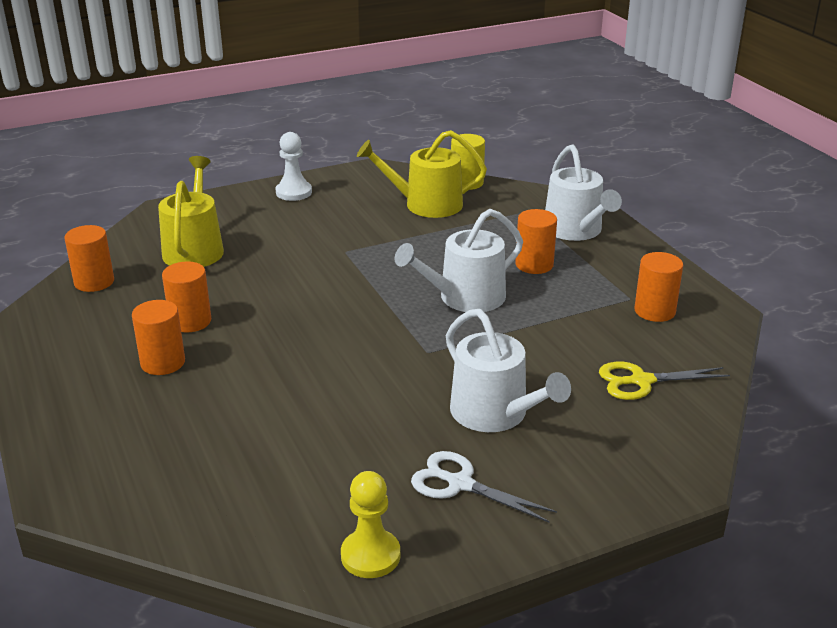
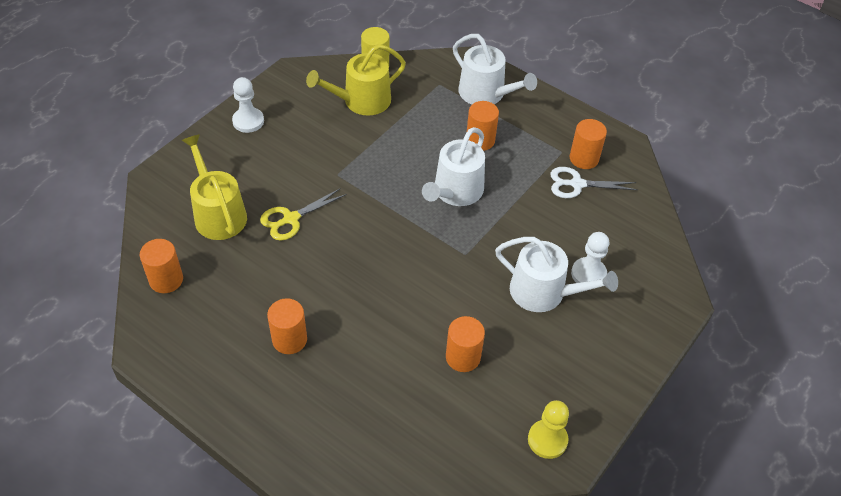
camera: 30 degrees left, 20 degrees up
orange cylinder [162,261,211,333] -> orange cylinder moved to [446,316,485,372]
white scissors [411,451,557,522] -> white scissors moved to [550,167,637,198]
yellow scissors [599,362,730,400] -> yellow scissors moved to [260,188,347,241]
none -> white pawn [571,232,609,283]

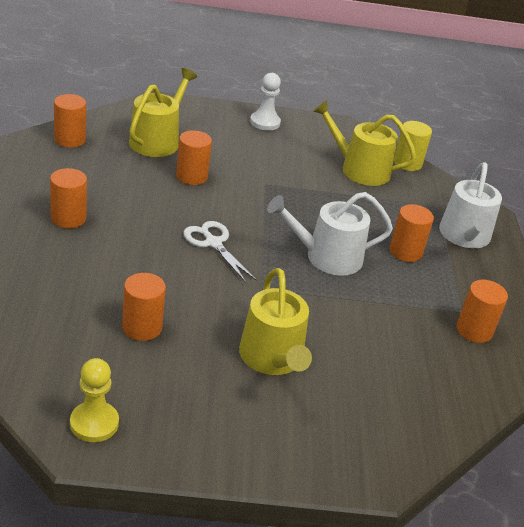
camera: 50 degrees right, 15 degrees down
yellow scissors [260,188,347,241] -> orange cylinder [176,130,212,185]
white watering can [495,237,618,312] -> yellow watering can [239,268,312,375]
white scissors [550,167,637,198] -> white scissors moved to [183,221,257,283]
white pawn [571,232,609,283] -> none

